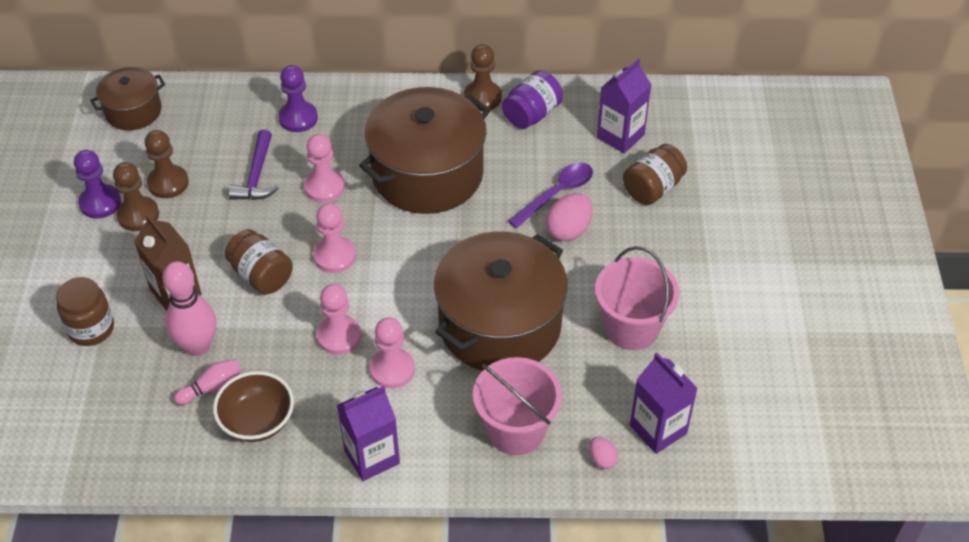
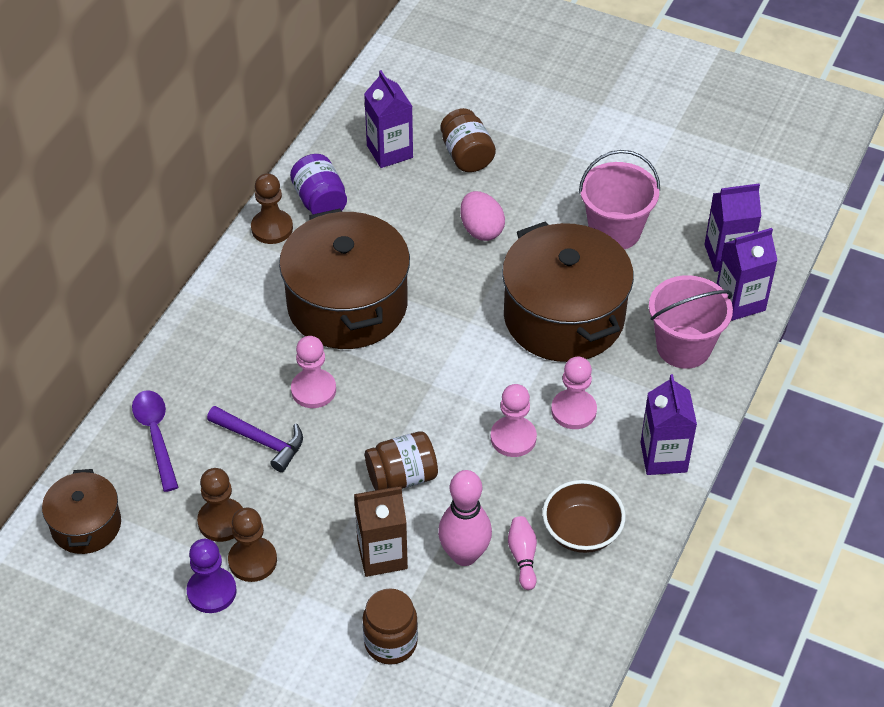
camera: 65 degrees left, 0 degrees up
purple pawn [278,65,318,132] -> none
pink pawn [313,203,356,273] -> none
purple spoon [508,163,593,228] -> purple spoon moved to [132,390,179,492]
pink egg [589,437,618,469] -> purple carton [717,228,777,321]

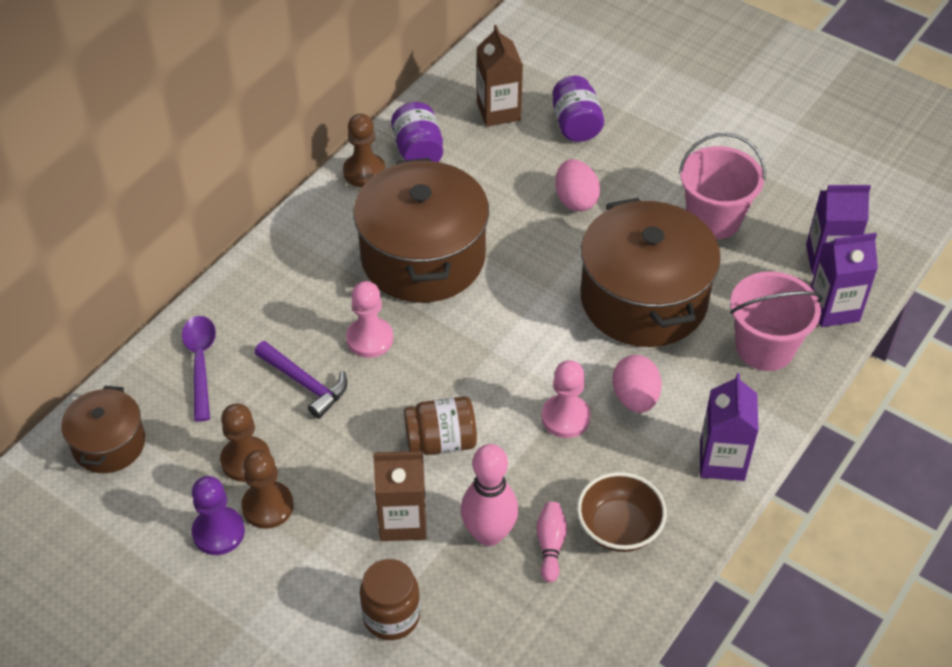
camera: 10 degrees right, 0 degrees up
purple carton [364,70,413,168] -> brown carton [477,25,523,127]
brown jar [441,108,496,172] -> purple jar [553,76,604,142]
pink pawn [551,357,597,429] -> pink egg [612,355,661,413]

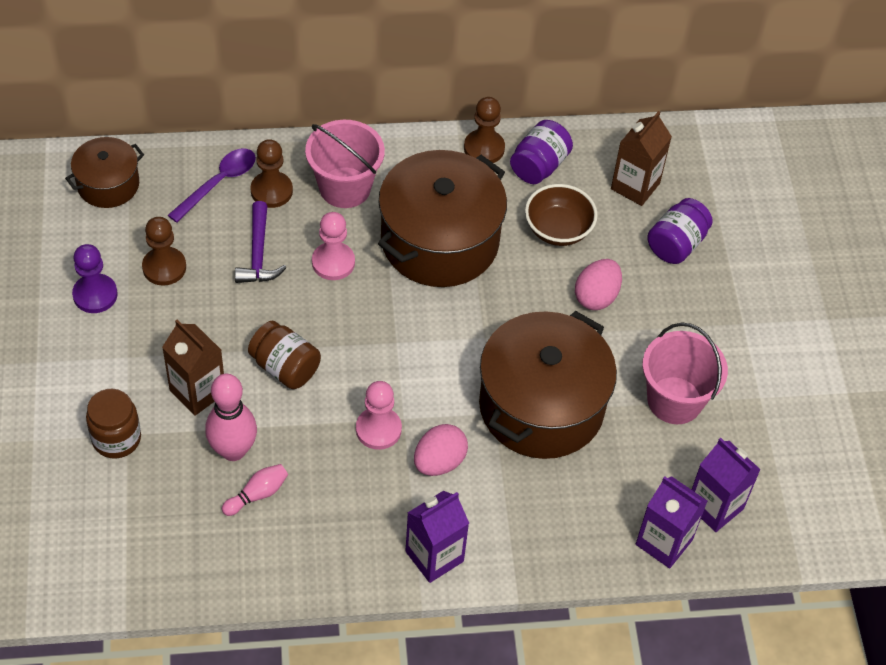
camera: 45 degrees right, 5 degrees up
brown pawn [241,450,294,529] -> brown pawn moved to [250,139,293,208]
brown bowl [577,472,667,552] -> brown bowl moved to [525,184,598,246]
pink bucket [730,271,823,371] -> pink bucket moved to [305,120,385,208]

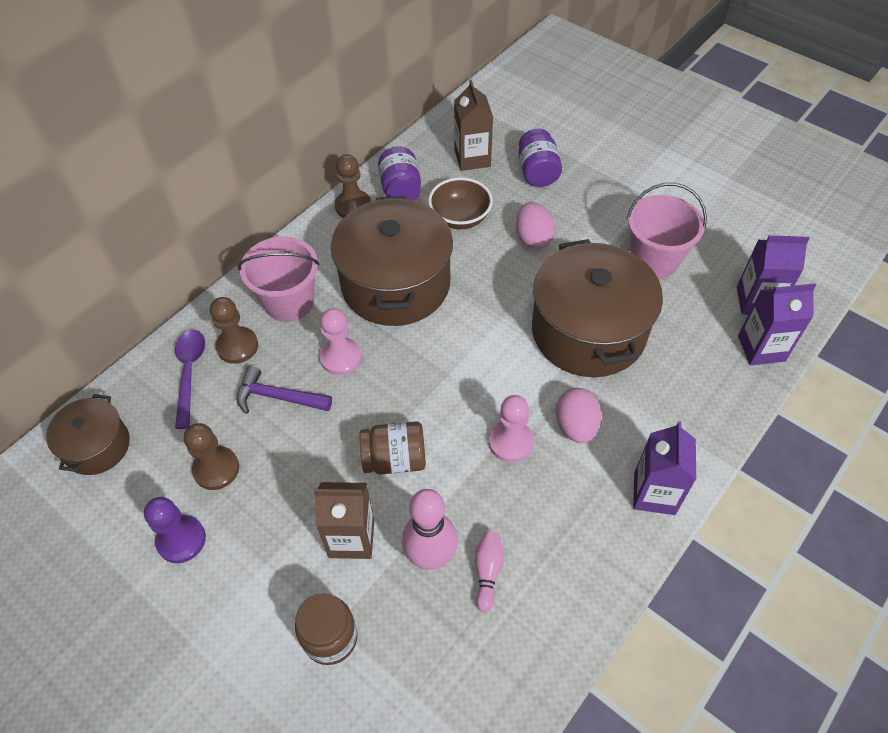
camera: 40 degrees left, 0 degrees up
purple hammer [235,201,286,283] -> purple hammer turned 150 degrees clockwise [237,366,332,414]

